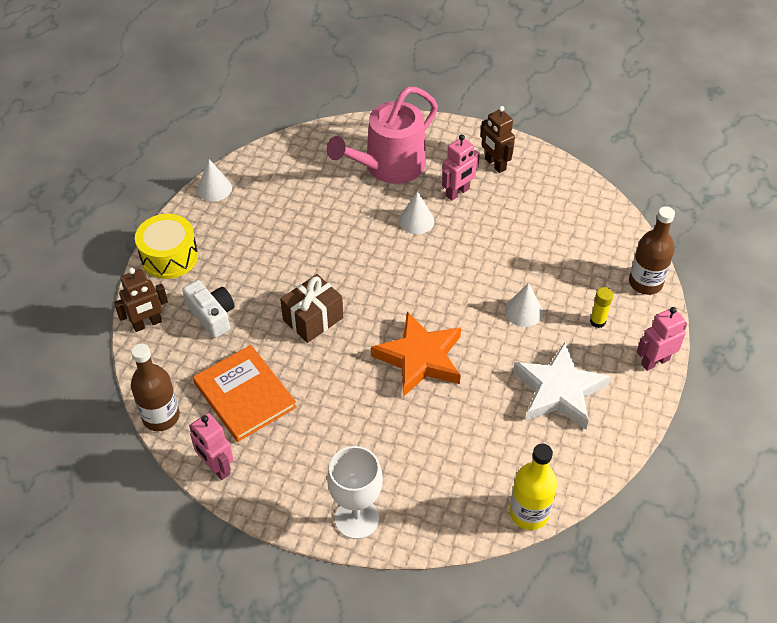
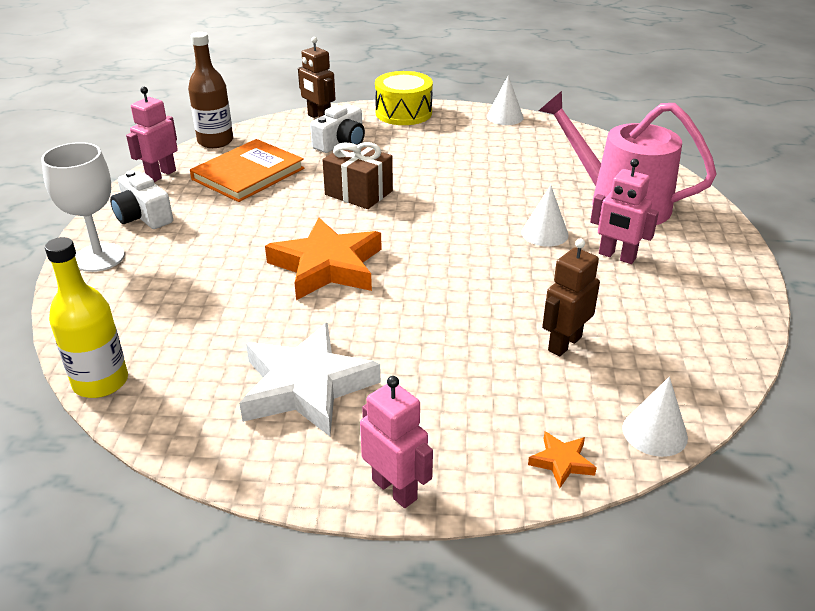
camera: 75 degrees right, 15 degrees down
brown robot [480,106,515,173] -> brown robot moved to [542,238,600,356]
white cone [505,283,543,327] -> white cone moved to [622,377,688,457]
yellow glue stick [590,287,613,328] -> none
brown bottle [629,206,675,295] -> orange star [528,432,597,488]
none -> white camera [110,170,173,229]

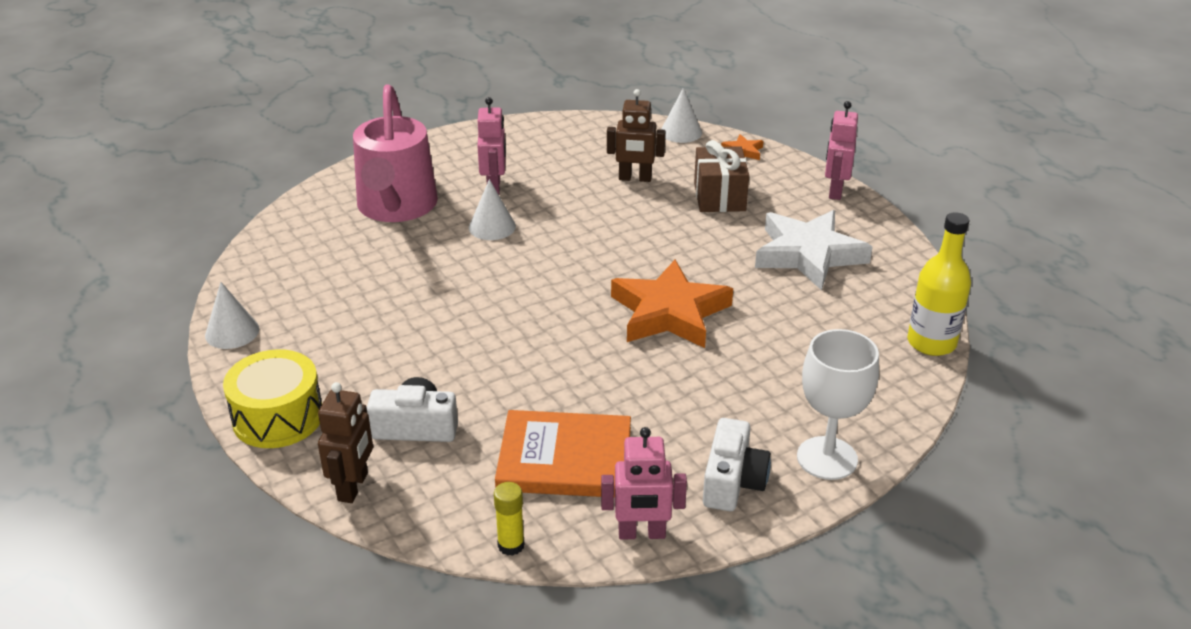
camera: 125 degrees left, 0 degrees up
brown bottle [188,32,233,148] -> yellow glue stick [494,482,524,556]
brown gift [322,142,393,209] -> brown gift moved to [694,140,749,212]

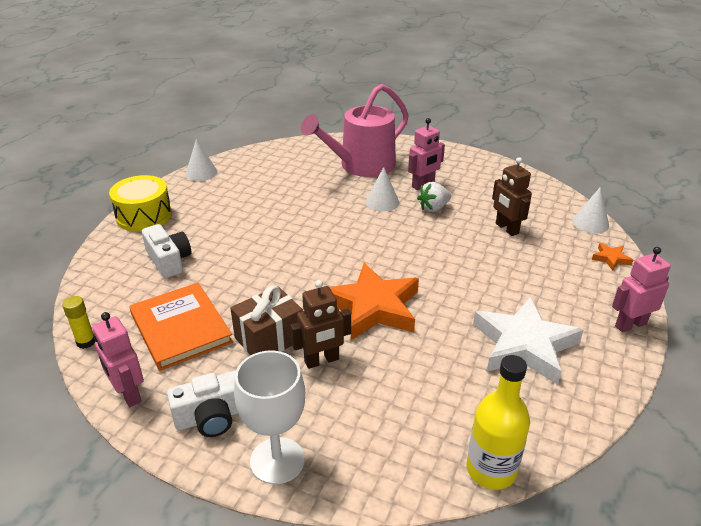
camera: 55 degrees right, 0 degrees up
brown robot [318,382,373,503] -> brown robot moved to [290,280,351,369]
brown gift [694,140,749,212] -> brown gift moved to [230,285,303,356]
none -> white strawberry [417,182,451,212]

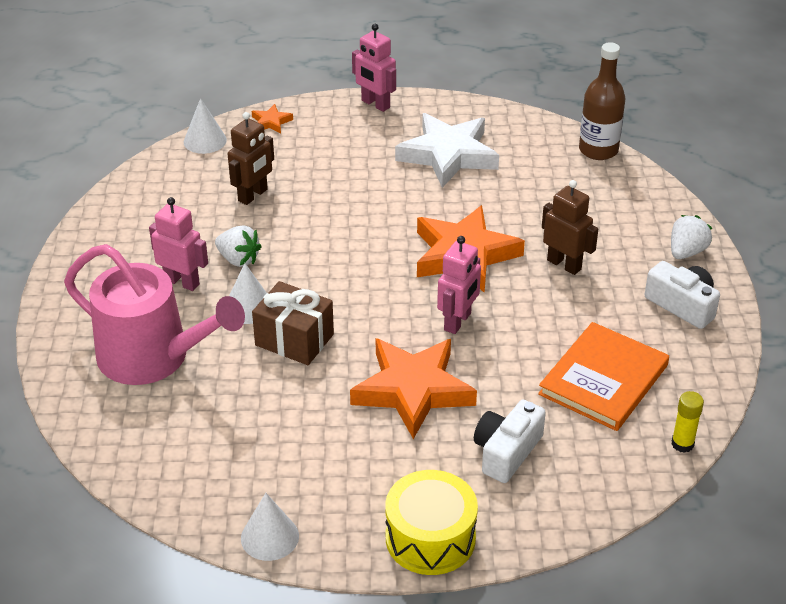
camera: 115 degrees left, 5 degrees up
pink robot [92,312,144,407] -> pink robot moved to [437,236,481,334]
brown gift [230,285,303,356] -> brown gift moved to [252,281,334,365]
white goblet [234,351,305,484] -> white strawberry [671,215,712,259]
yellow bottle [467,355,530,490] -> brown bottle [579,42,625,160]
none -> orange star [350,338,477,439]

